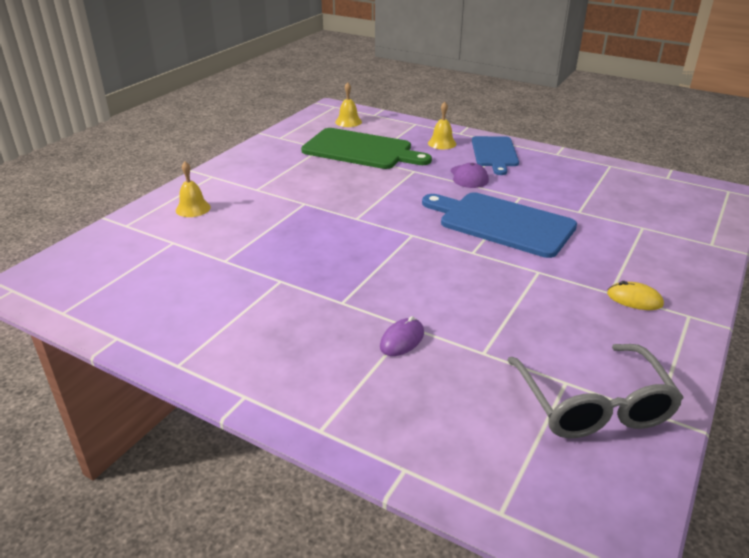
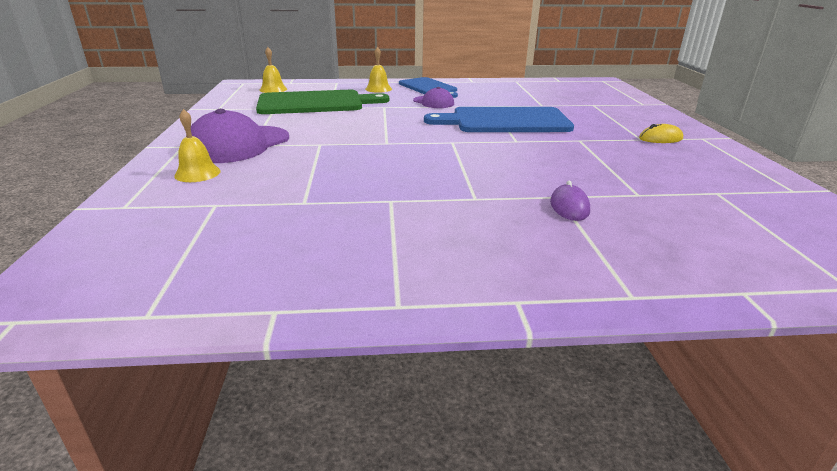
camera: 35 degrees left, 5 degrees down
grey glasses [507,344,684,438] -> none
none -> purple cap [186,109,289,163]

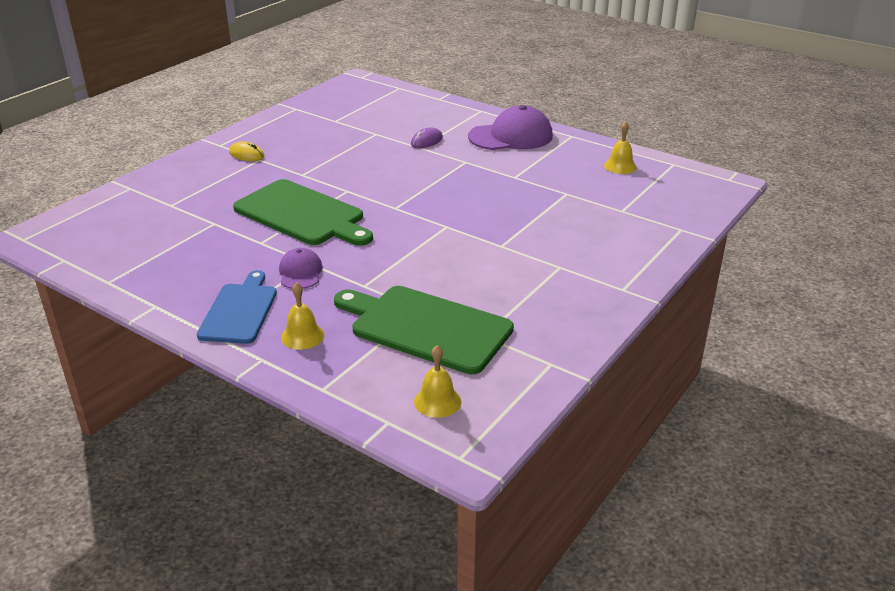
camera: 140 degrees left, 5 degrees up
yellow bell [174,109,221,182] -> yellow bell moved to [604,121,637,174]
purple cap [186,109,289,163] -> purple cap moved to [468,105,553,150]
blue cutting board [424,107,574,132] -> green cutting board [233,179,373,246]

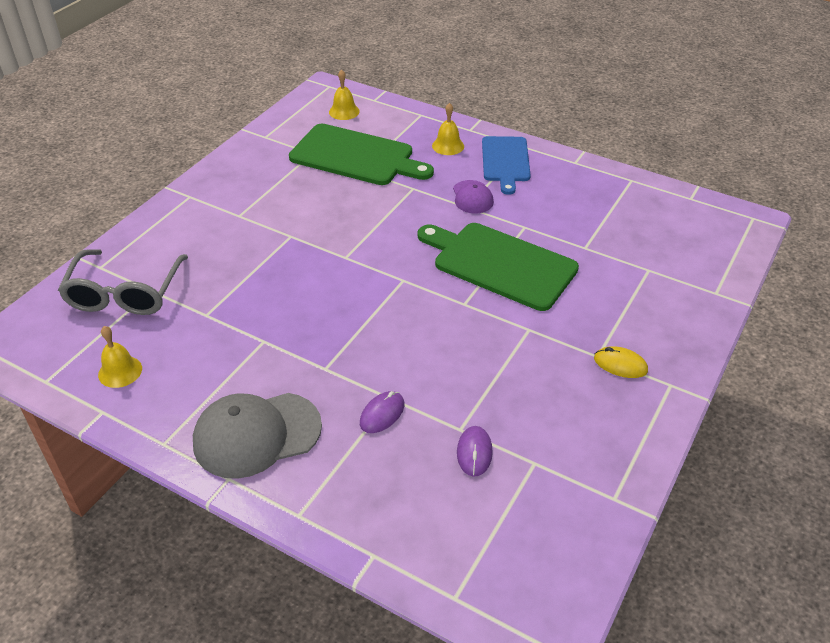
camera: 175 degrees right, 10 degrees up
purple cap [468,105,553,150] -> grey cap [193,393,322,479]
none -> grey glasses [58,249,188,315]
none -> purple mouse [457,426,493,477]

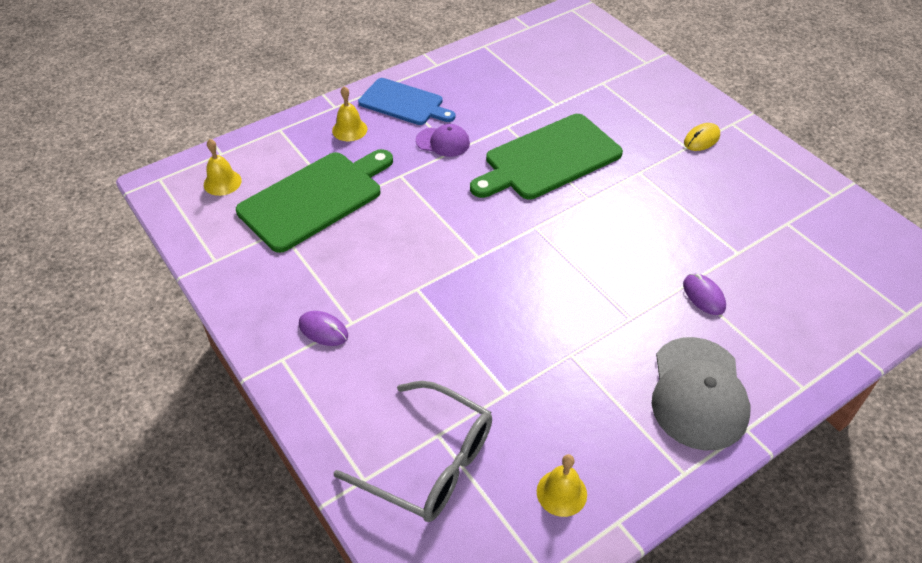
camera: 65 degrees left, 5 degrees up
purple mouse [457,426,493,477] -> purple mouse moved to [299,311,348,346]

